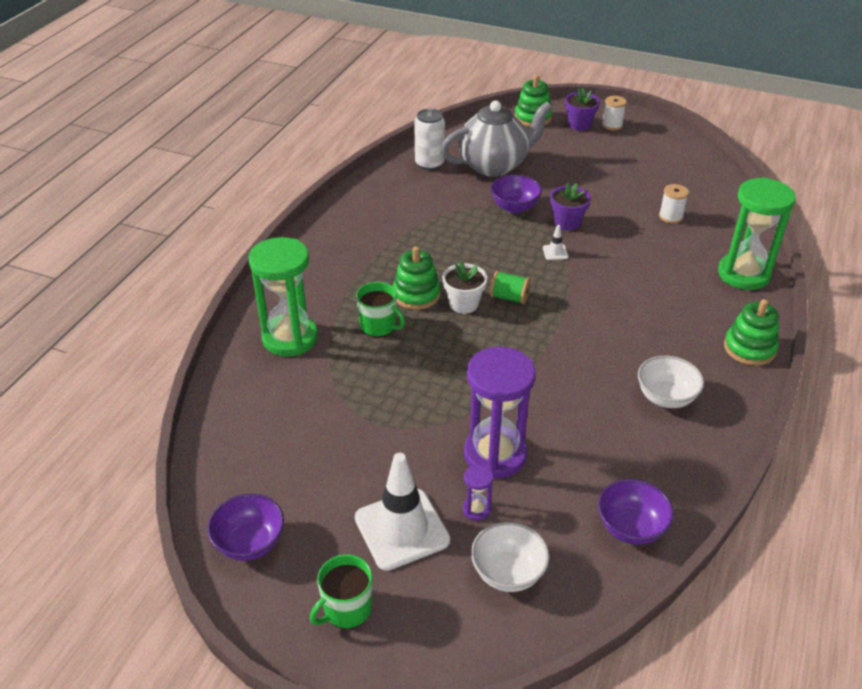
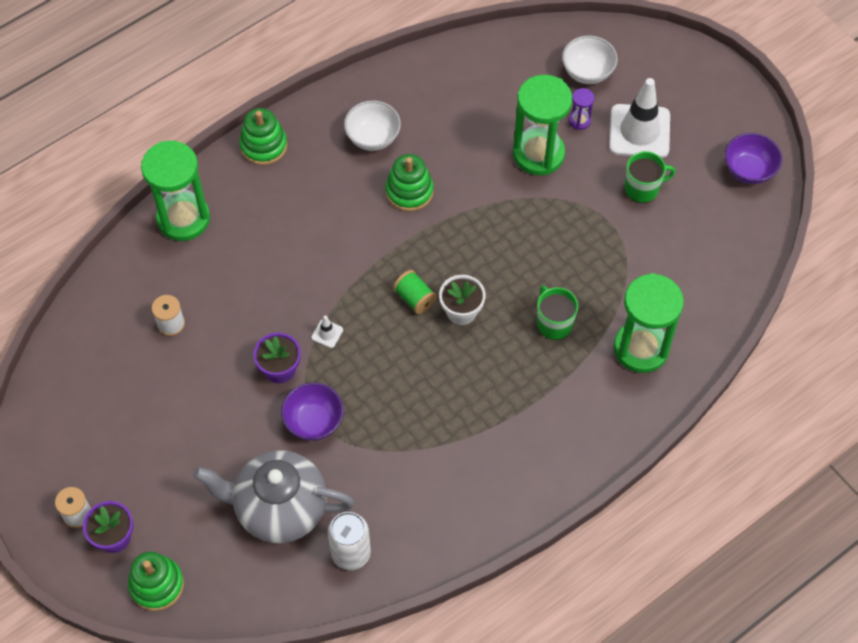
camera: 150 degrees left, 20 degrees up
green mug [310,554,373,629] -> green mug moved to [625,151,675,203]
green stacking toy [393,246,441,310] -> green stacking toy moved to [385,154,434,212]
purple hourglass [464,347,536,479] -> green hourglass [513,75,572,175]
purple bowl [598,479,674,545] -> none

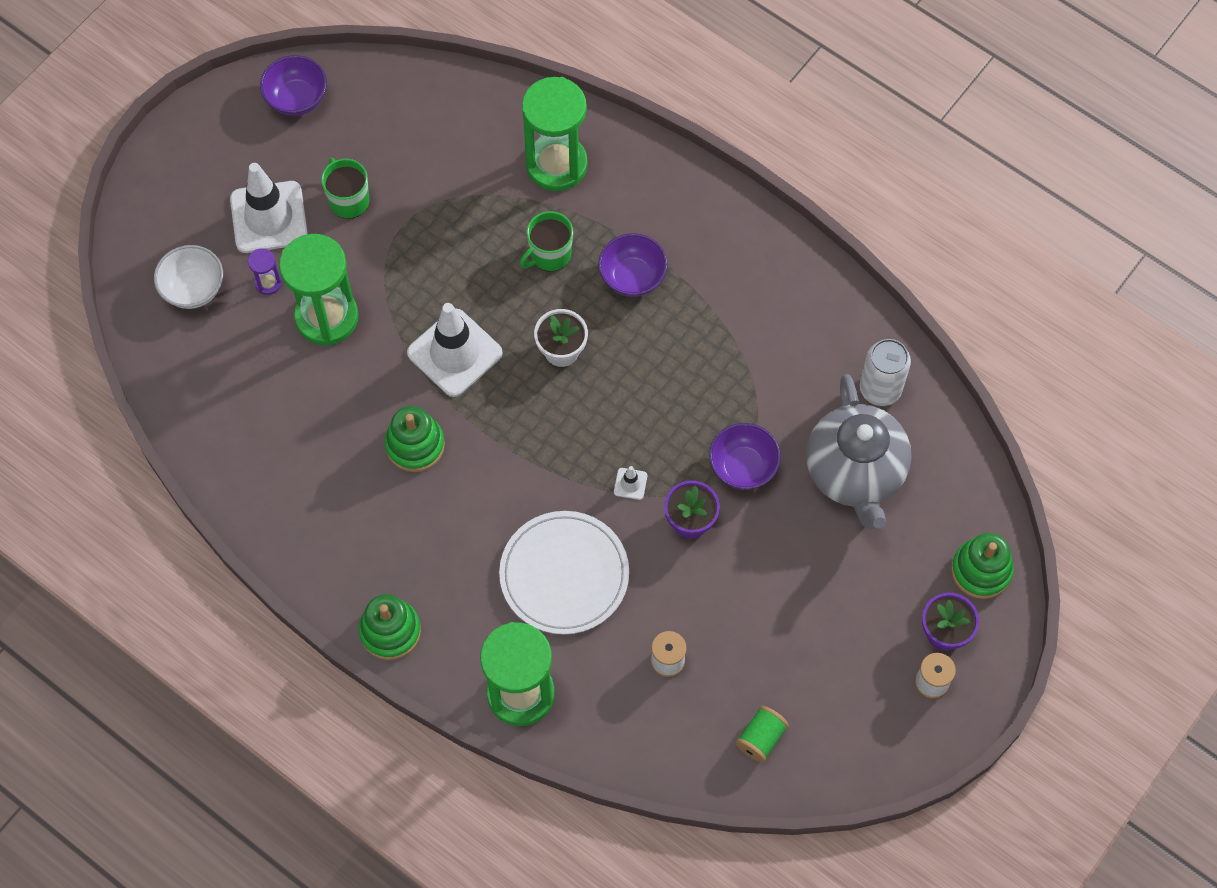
camera: 105 degrees left, 5 degrees up
white bowl [344,100,401,151] -> none
green spool [393,270,437,314] -> green spool moved to [735,706,789,763]
none -> white traffic cone [407,303,503,397]
none -> white plate [499,511,629,634]
none -> purple bowl [598,233,668,297]

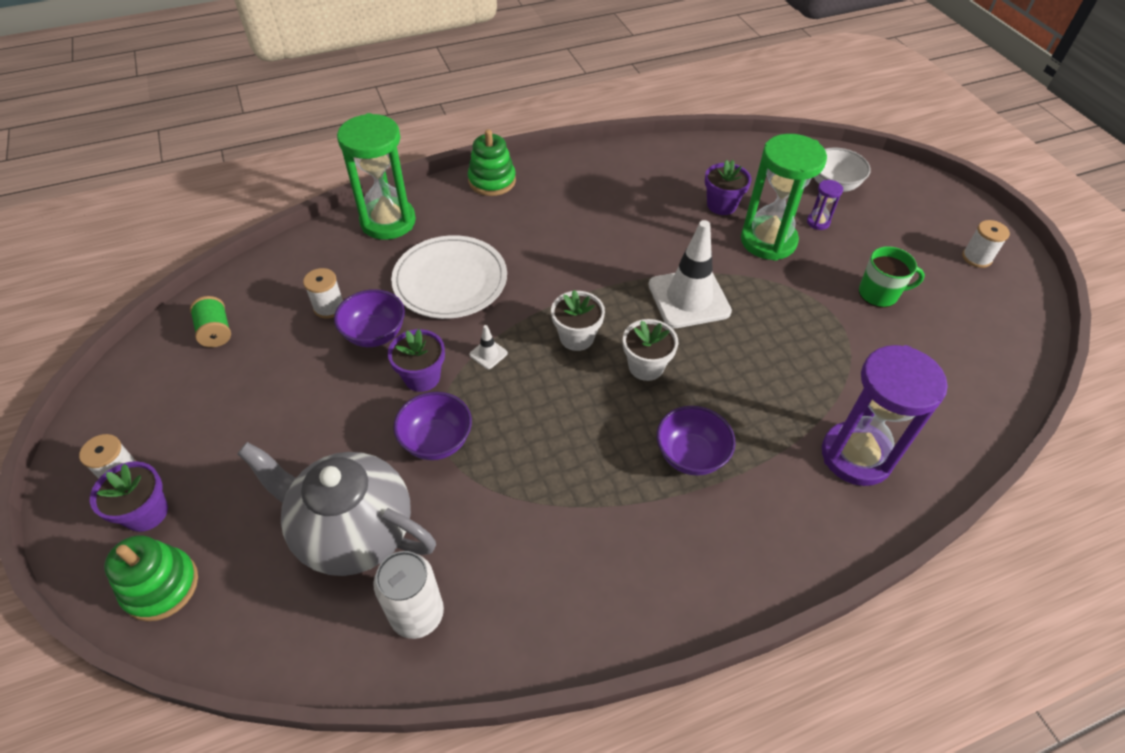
camera: 120 degrees right, 15 degrees down
white traffic cone [230,163,308,253] -> none
purple bowl [260,55,327,116] -> purple bowl moved to [334,289,405,347]
green stacking toy [385,406,445,472] -> none
green mug [520,211,573,272] -> none
green hourglass [522,77,588,191] -> purple hourglass [822,345,948,486]
none -> white flower pot [551,290,605,351]
none -> purple flower pot [705,160,752,215]
none -> white spool [962,220,1010,268]

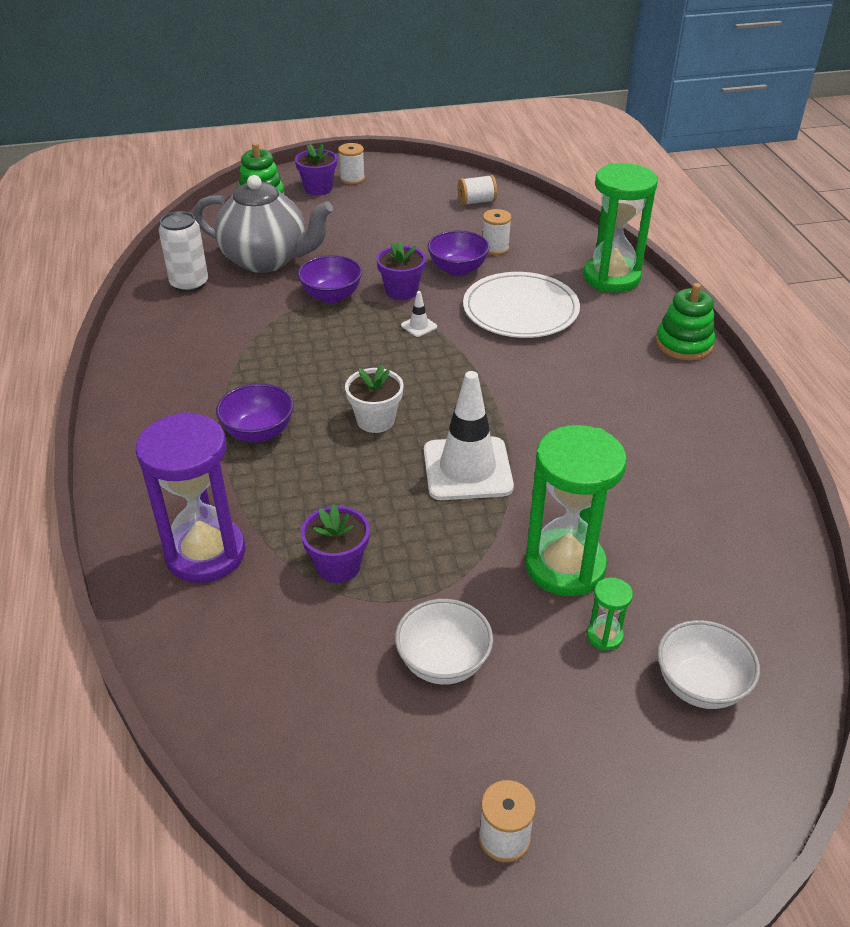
camera: 100 degrees right, 10 degrees down
green spool [190,296,231,347] -> white spool [458,175,497,206]
grey teapot [237,442,436,576] -> grey teapot turned 75 degrees clockwise [194,175,333,273]
white flower pot [551,290,605,351] -> none
purple flower pot [705,160,752,215] -> purple flower pot moved to [301,504,370,583]
purple hourglass [807,180,843,230] -> green hourglass [587,577,633,651]
green mug [859,246,925,308] -> white bowl [395,599,493,685]

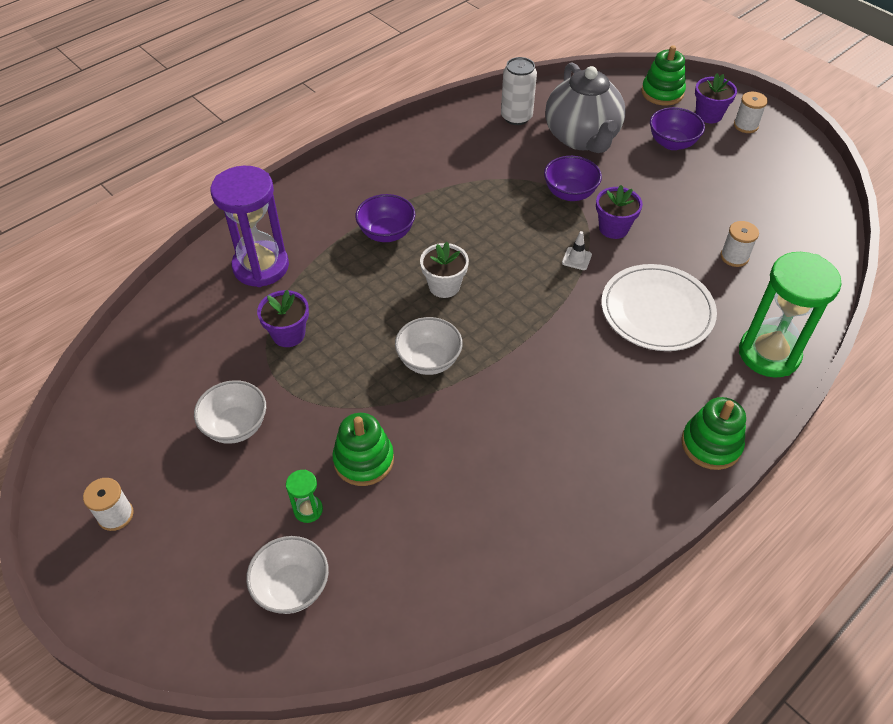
camera: 60 degrees right, 10 degrees up
white traffic cone [424,371,514,500] -> white bowl [395,317,463,375]
purple bowl [427,230,490,276] -> purple bowl moved to [650,107,705,150]
white spool [458,175,497,206] -> none
green hourglass [525,425,627,596] -> green stacking toy [332,413,394,486]

